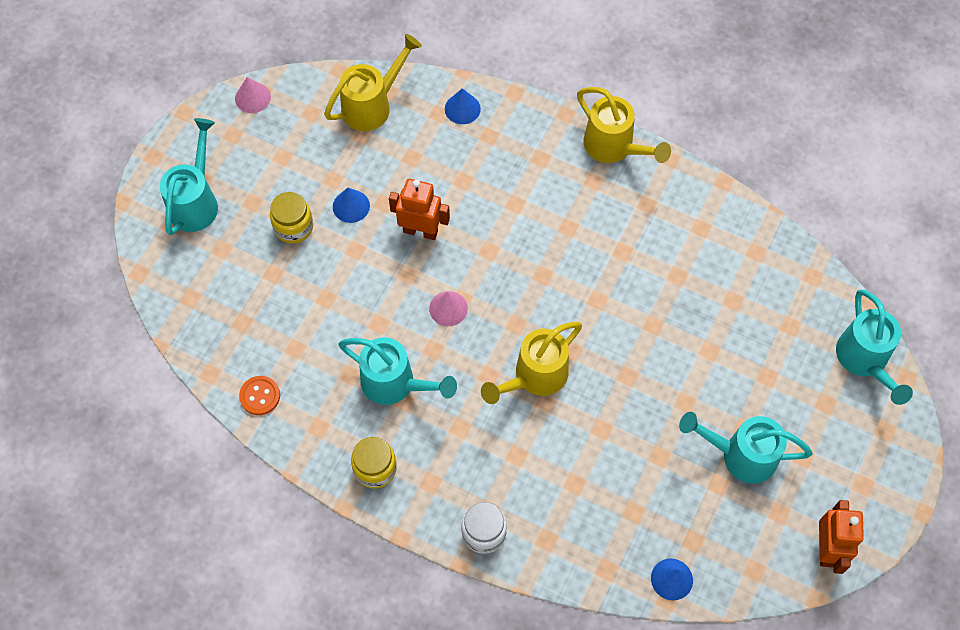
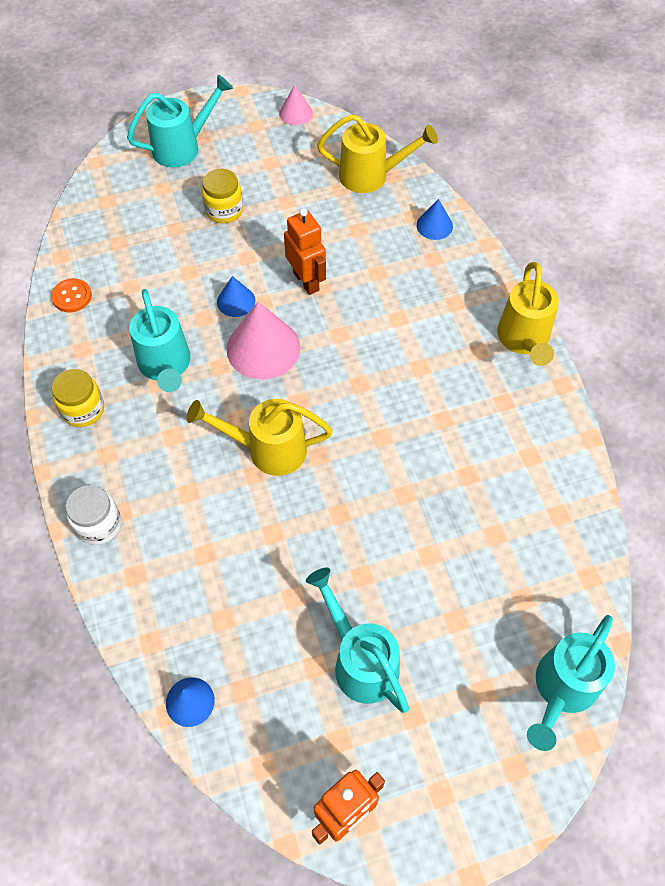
camera: 45 degrees right, 5 degrees down
blue cone [333,188,370,223] -> blue cone moved to [217,276,255,317]
pink cone [429,291,468,326] -> pink cone [227,302,300,379], size x1.86

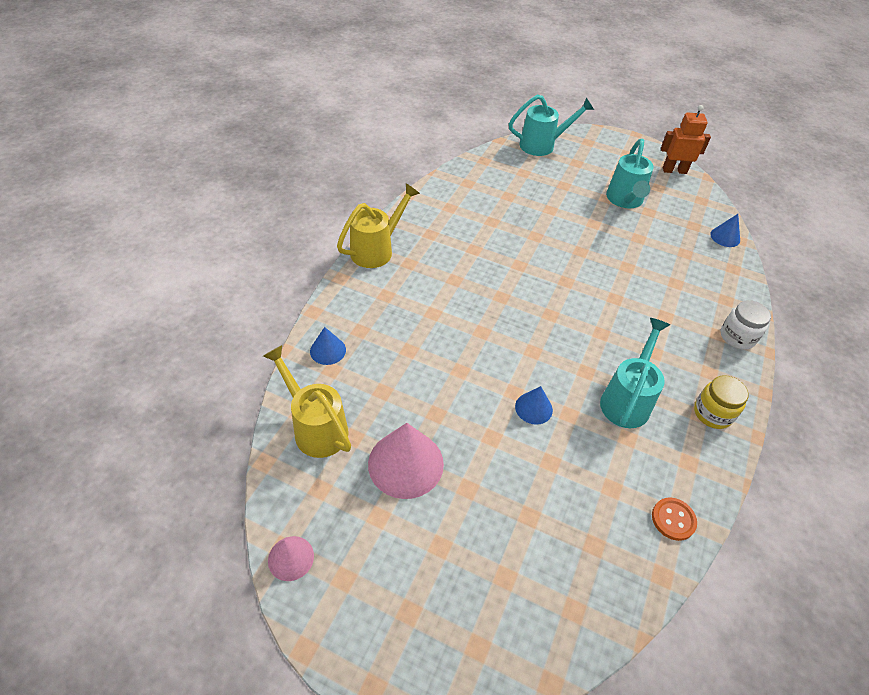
camera: 140 degrees left, 10 degrees down
turquoise watering can [127,75,233,168] -> none
yellow watering can [186,399,333,476] -> none
yellow jar [202,169,243,223] -> none
pink cone [227,302,300,379] -> pink cone moved to [368,423,444,499]
orange robot [284,208,326,295] -> none

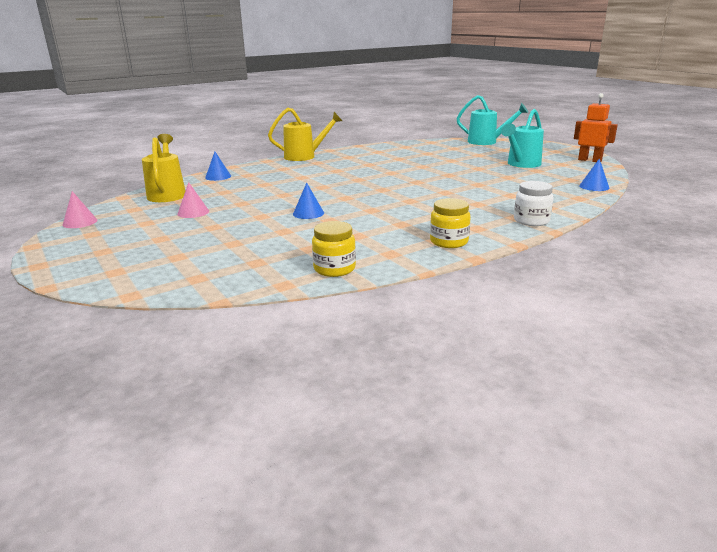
camera: 35 degrees right, 25 degrees down
pink cone [368,423,444,499] -> pink cone [177,182,209,218], size x0.54
turquoise watering can [600,318,670,428] -> none
orange button [652,498,697,541] -> yellow jar [312,221,356,277]

